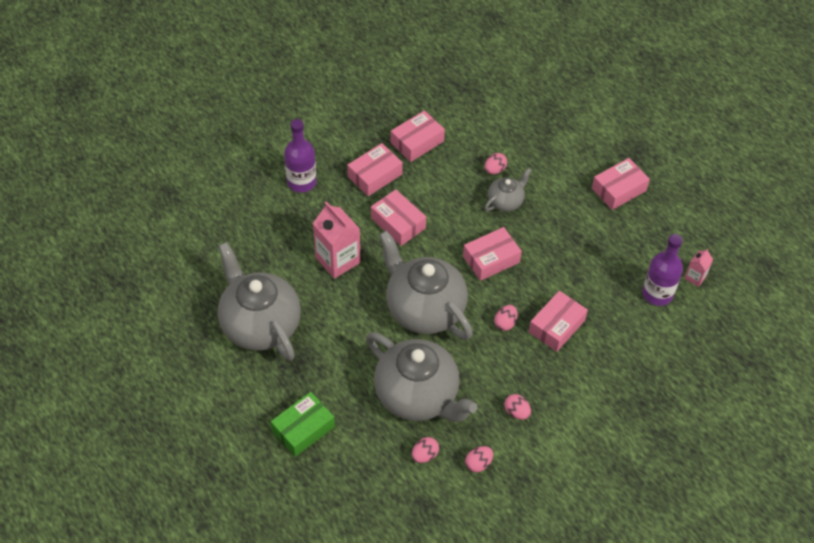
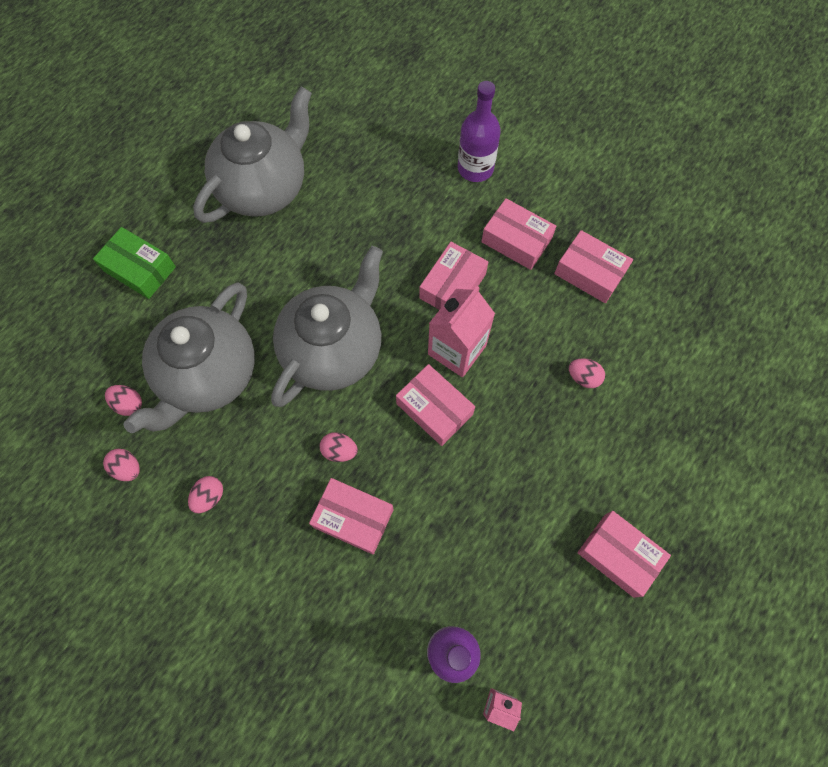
camera: 75 degrees right, 15 degrees up
pink carton [313,201,361,279] -> pink carton moved to [428,286,495,377]
grey teapot [484,168,532,212] -> none

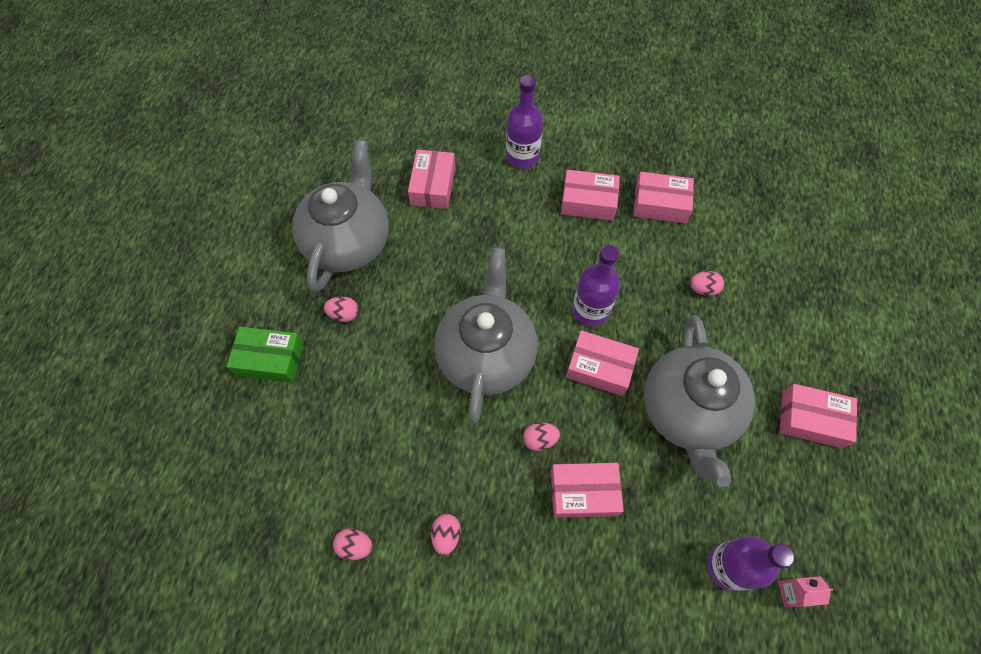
camera: 25 degrees left, 5 degrees down
pink egg [105,385,142,416] -> pink egg moved to [324,296,358,322]
grey teapot [123,282,255,433] -> grey teapot moved to [644,315,755,487]
pink box [419,242,488,310] -> pink box moved to [408,149,455,209]
pink carton [428,286,495,377] -> purple bottle [572,245,620,326]

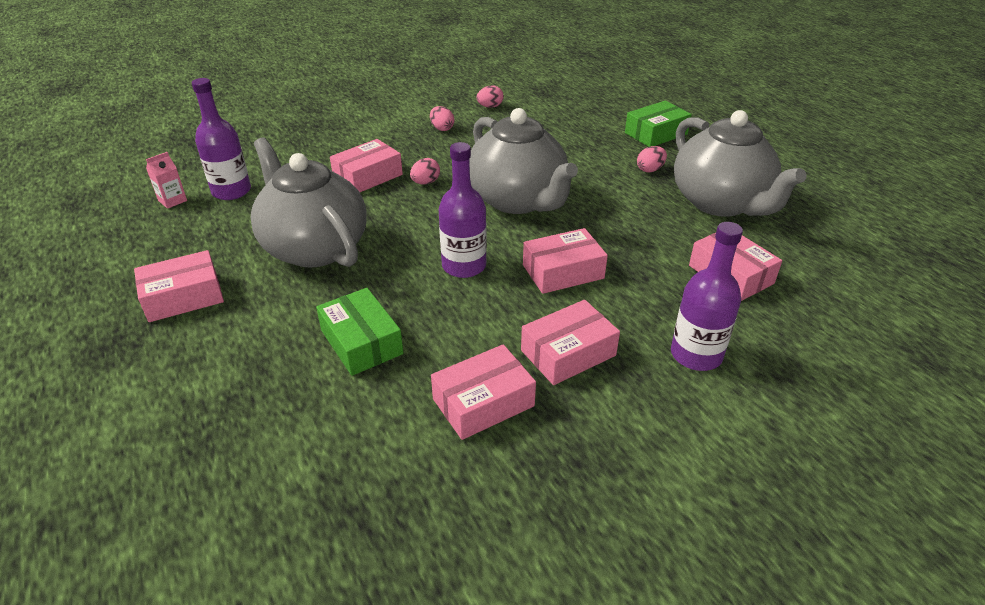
camera: 140 degrees right, 25 degrees down
pink box [566,330,639,396] -> pink box moved to [523,228,608,294]
pink egg [690,271,724,296] -> green box [316,288,403,376]

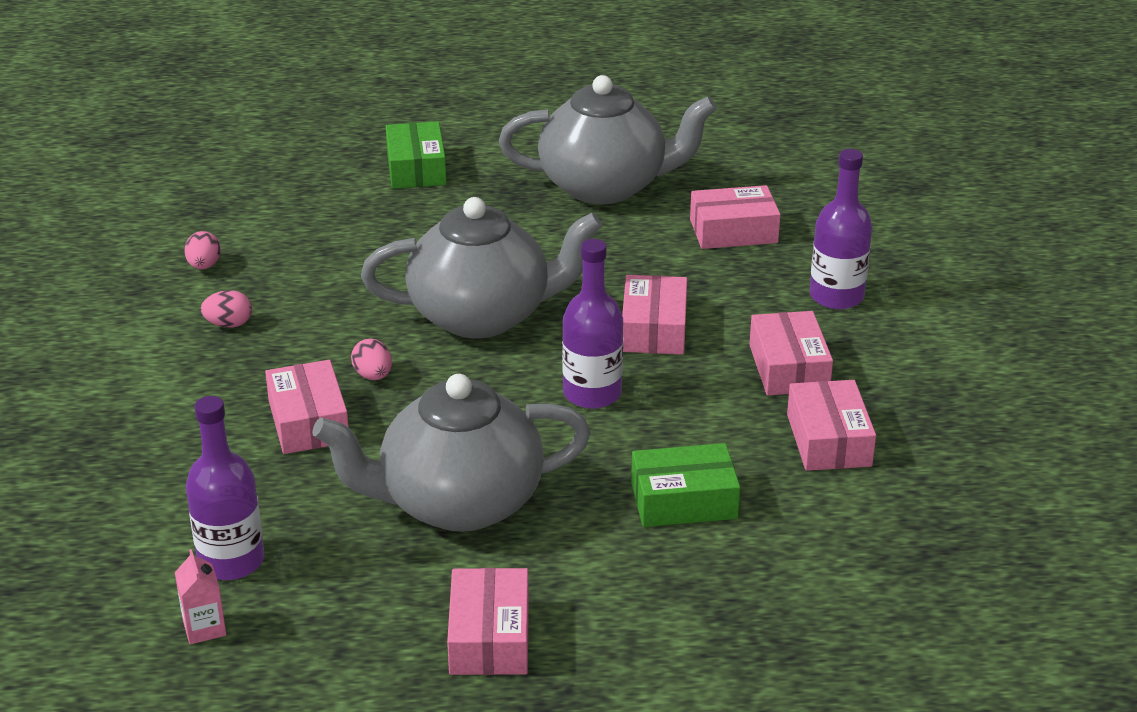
camera: 65 degrees left, 5 degrees down
pink egg [637,146,667,172] -> none

